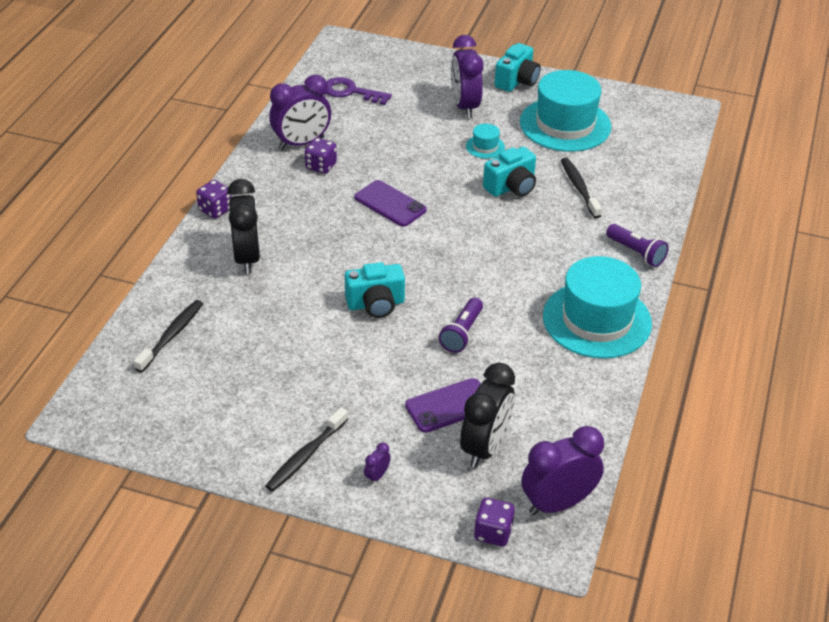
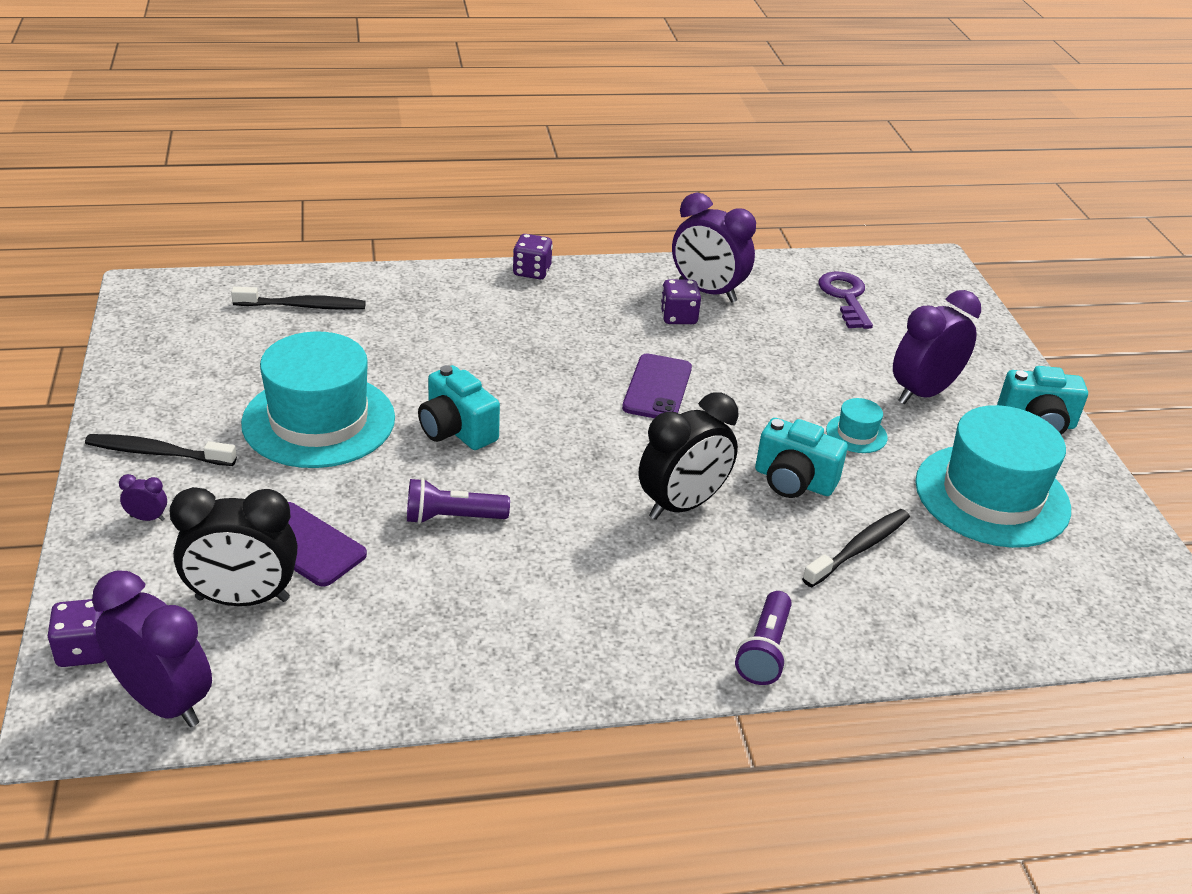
camera: 60 degrees right, 5 degrees down
black clock [227,179,260,274] -> black clock moved to [639,392,739,520]
turquoise hat [543,256,652,359] -> turquoise hat moved to [241,331,395,468]

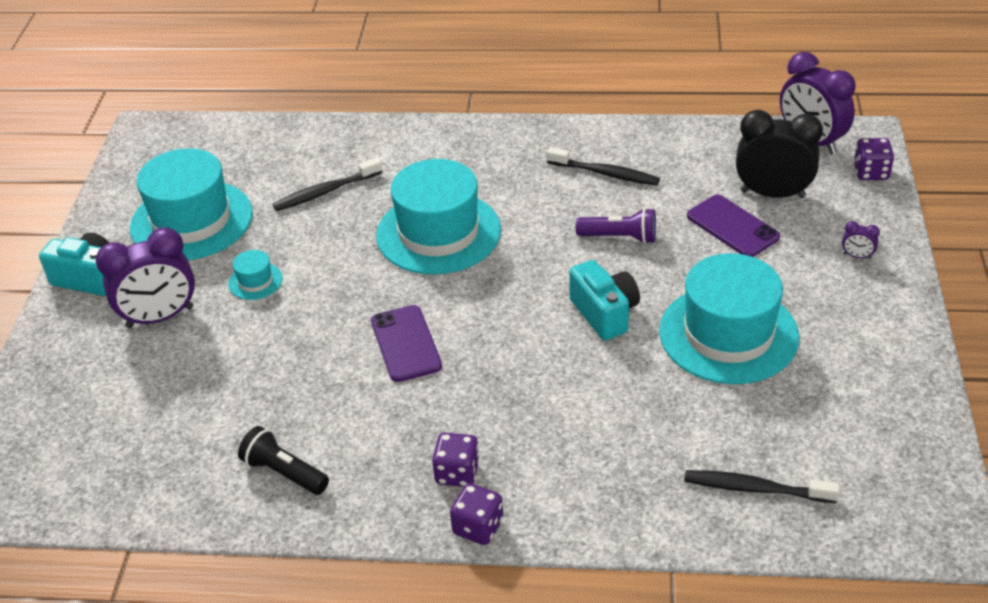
camera: 160 degrees left, 5 degrees up
black toothbrush [85,434,237,466] -> black toothbrush moved to [547,147,660,186]
purple phone [622,354,692,418] -> purple phone turned 45 degrees counterclockwise [371,305,442,382]
black clock [639,392,739,520] -> turquoise hat [376,159,501,275]
purple dice [660,279,701,324] -> purple dice moved to [432,432,480,487]
purple clock [672,193,756,303] -> black flashlight [238,426,329,495]
purple flashlight [735,591,792,685] -> none
turquoise camera [755,418,848,498] -> none
purple key [819,271,873,329] -> none

